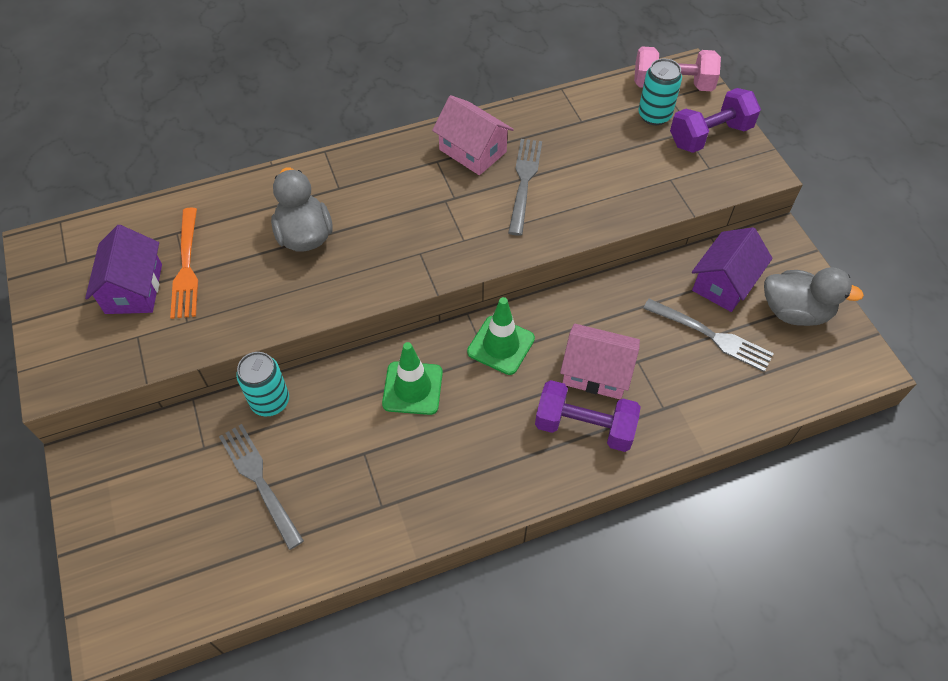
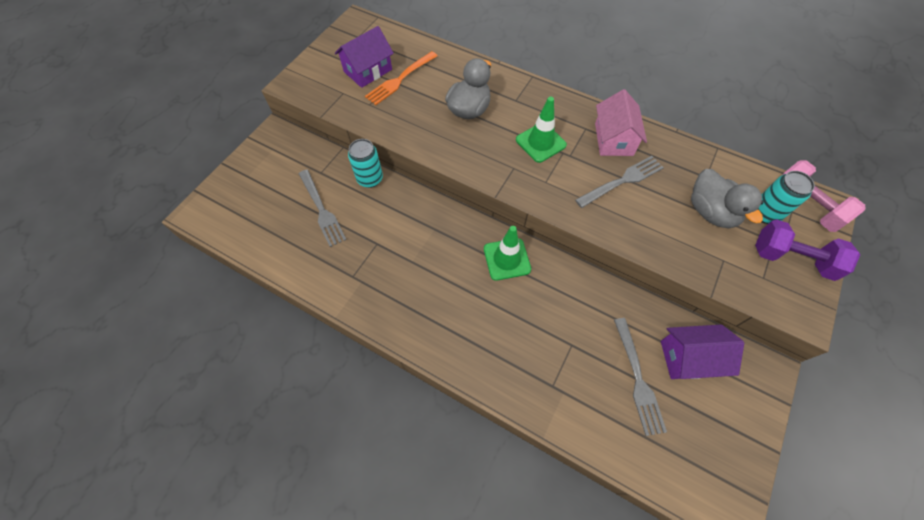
camera: 50 degrees right, 5 degrees up
grey fork [219,424,304,550] -> grey fork turned 135 degrees clockwise [299,170,346,247]
green traffic cone [382,342,443,415] -> green traffic cone moved to [516,97,567,163]
purple dumbbell [535,380,641,452] -> none
pink house [560,324,640,400] -> none
grey duck [764,267,864,326] -> grey duck moved to [691,169,764,228]

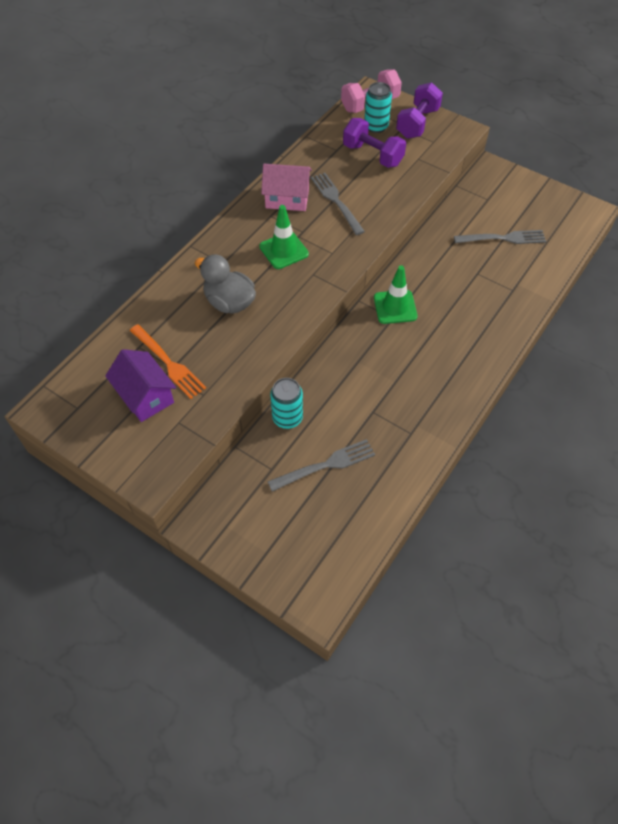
camera: 85 degrees left, 5 degrees down
purple house [661,324,744,379] -> none
grey duck [691,169,764,228] -> purple dumbbell [343,118,406,168]

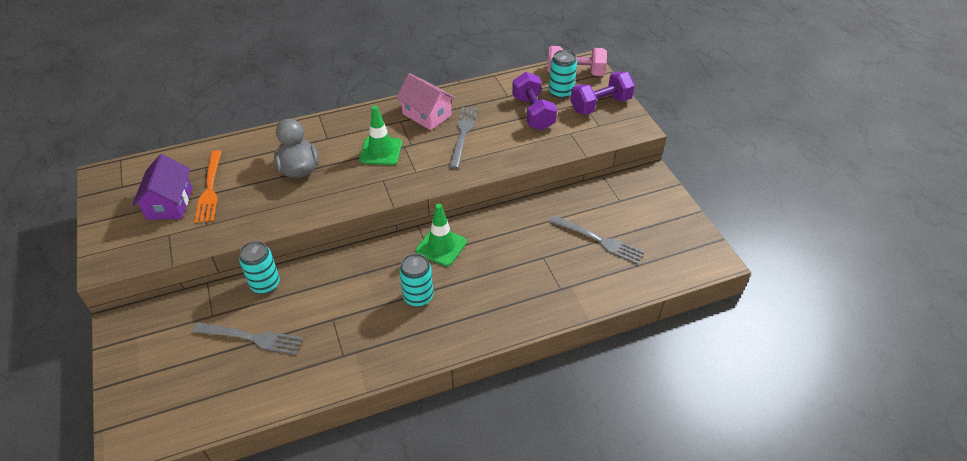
camera: 35 degrees right, 10 degrees down
none -> turquoise can [399,253,433,307]

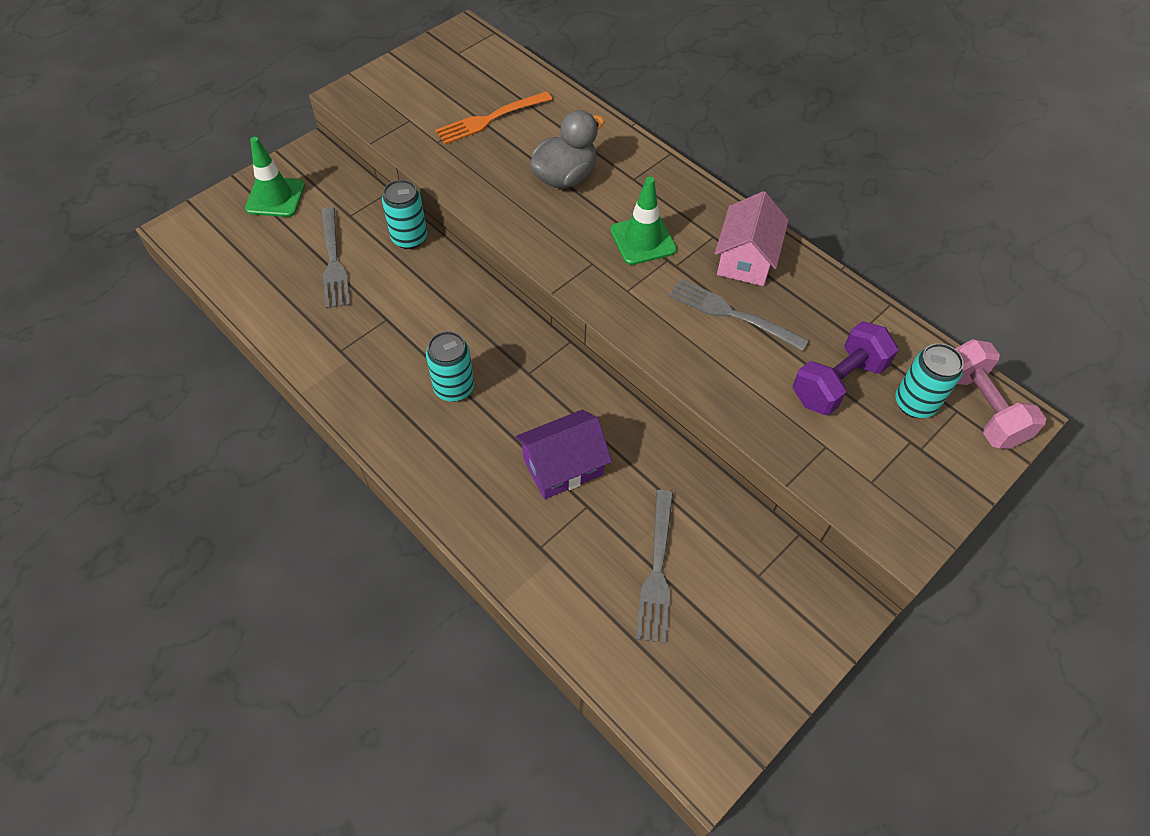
camera: 65 degrees right, 10 degrees up
purple house [132,154,192,220] -> purple house moved to [515,410,612,499]
green traffic cone [416,204,467,266] -> green traffic cone moved to [245,137,305,217]
grey fork [449,107,478,169] -> grey fork turned 135 degrees counterclockwise [669,279,809,351]
purple dumbbell [570,71,635,115] -> none

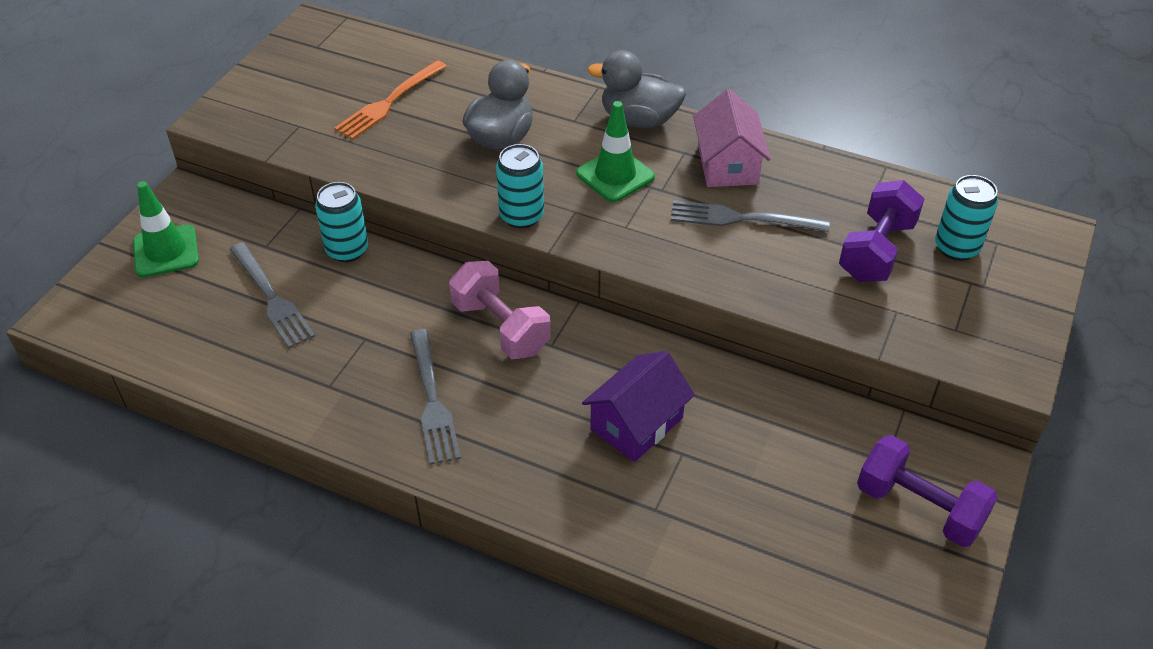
camera: 20 degrees left, 10 degrees down
turquoise can [426,331,474,402] -> turquoise can moved to [496,144,544,229]
grey fork [636,490,673,644] -> grey fork moved to [410,329,461,465]
pink dumbbell [955,339,1046,449] -> pink dumbbell moved to [449,261,551,359]
none -> grey duck [587,50,686,128]
none -> purple dumbbell [857,435,998,547]

